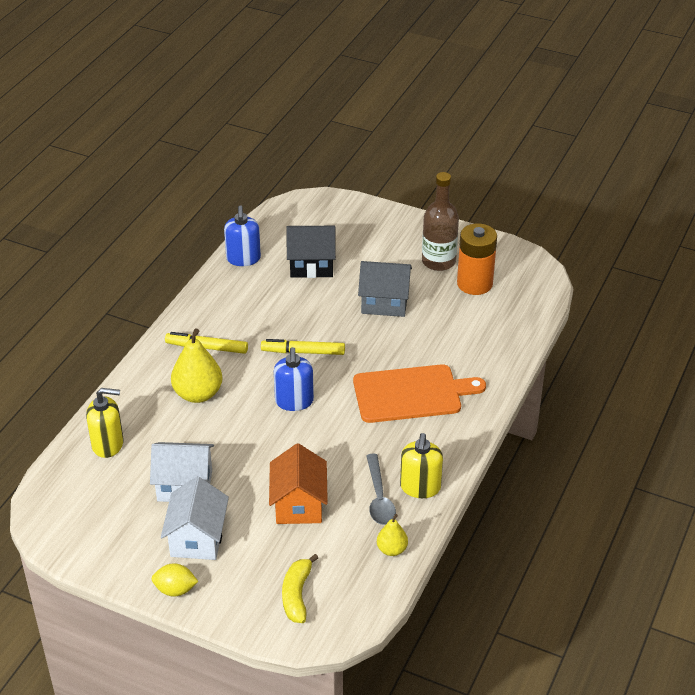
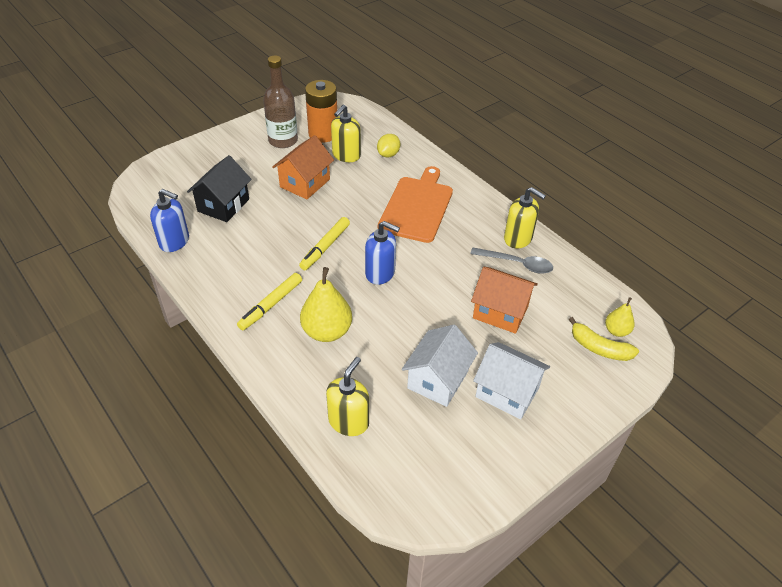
camera: 65 degrees left, 5 degrees up
yellow lemon [151,563,198,597] -> yellow lemon moved to [377,134,400,157]
grey house [358,261,412,317] -> orange house [272,135,334,199]
yellow pear [377,514,408,556] -> yellow pear moved to [605,297,635,337]
none -> yellow soap dispenser [331,105,361,162]

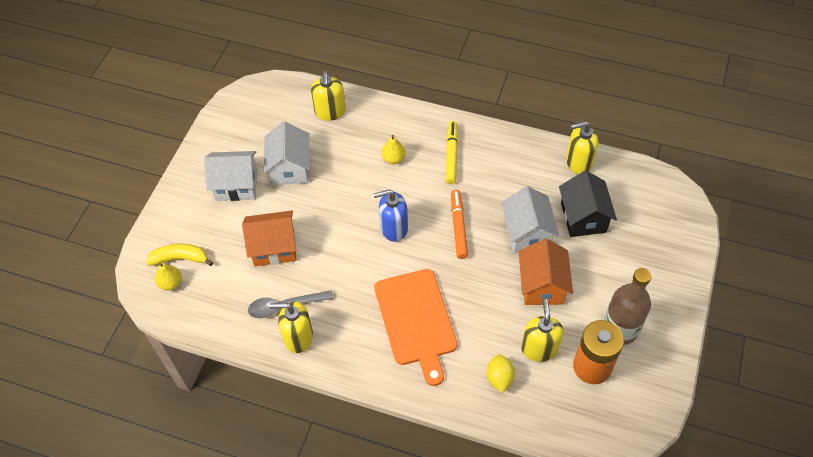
camera: 150 degrees right, 10 degrees up
blue soap dispenser [150,189,189,252] -> yellow soap dispenser [566,121,598,174]
yellow marker [299,217,350,270] -> orange marker [451,190,468,259]
yellow pear [300,267,352,342] -> yellow pear [382,135,405,164], size x0.55
none -> white house [501,186,559,253]

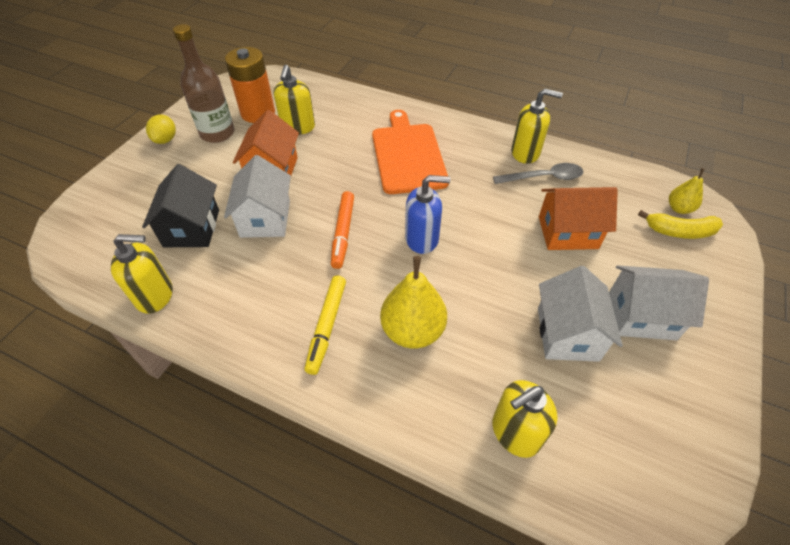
camera: 175 degrees left, 5 degrees down
yellow soap dispenser [311,71,346,121] -> yellow soap dispenser turned 120 degrees counterclockwise [492,380,557,458]
yellow pear [382,135,405,164] -> yellow pear [380,256,447,348], size x1.81
yellow lemon [486,354,515,393] -> yellow lemon moved to [146,114,176,144]

